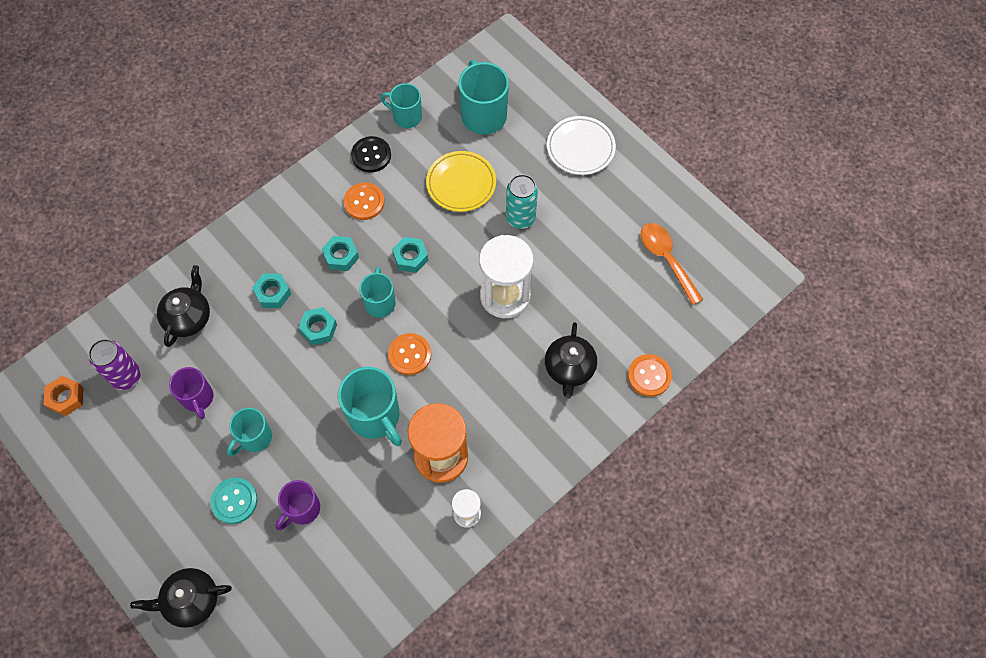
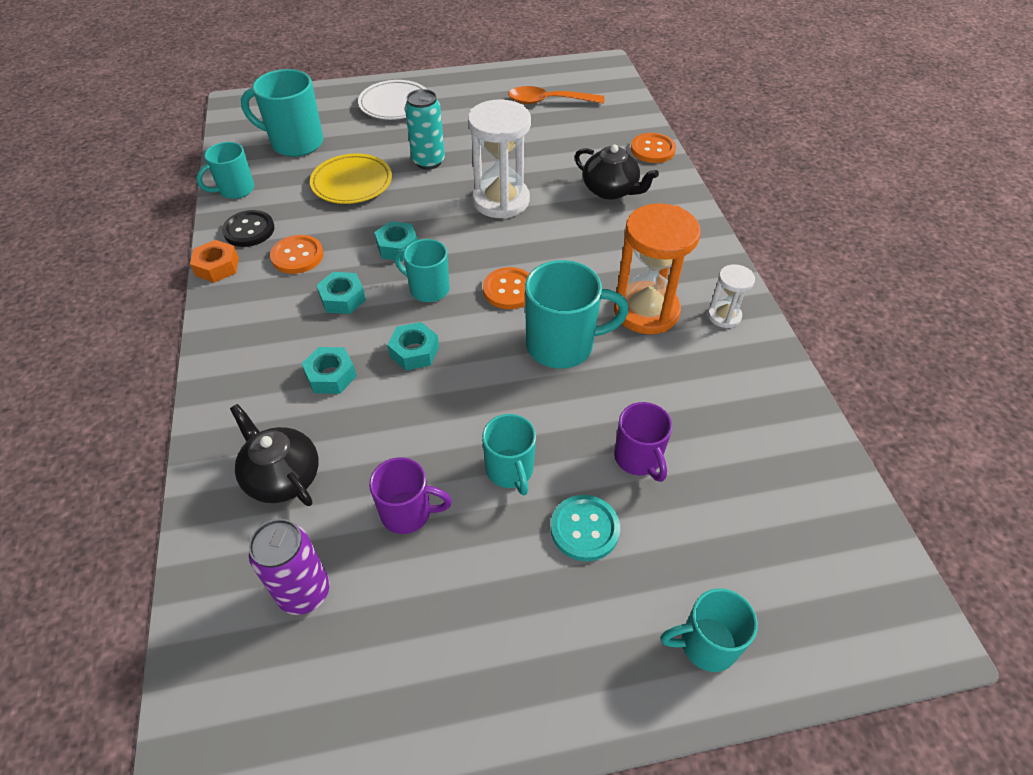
camera: 60 degrees left, 15 degrees down
orange nut [43,376,84,416] -> orange nut moved to [190,240,239,283]
black teapot [130,568,232,628] -> turquoise mug [661,588,758,672]

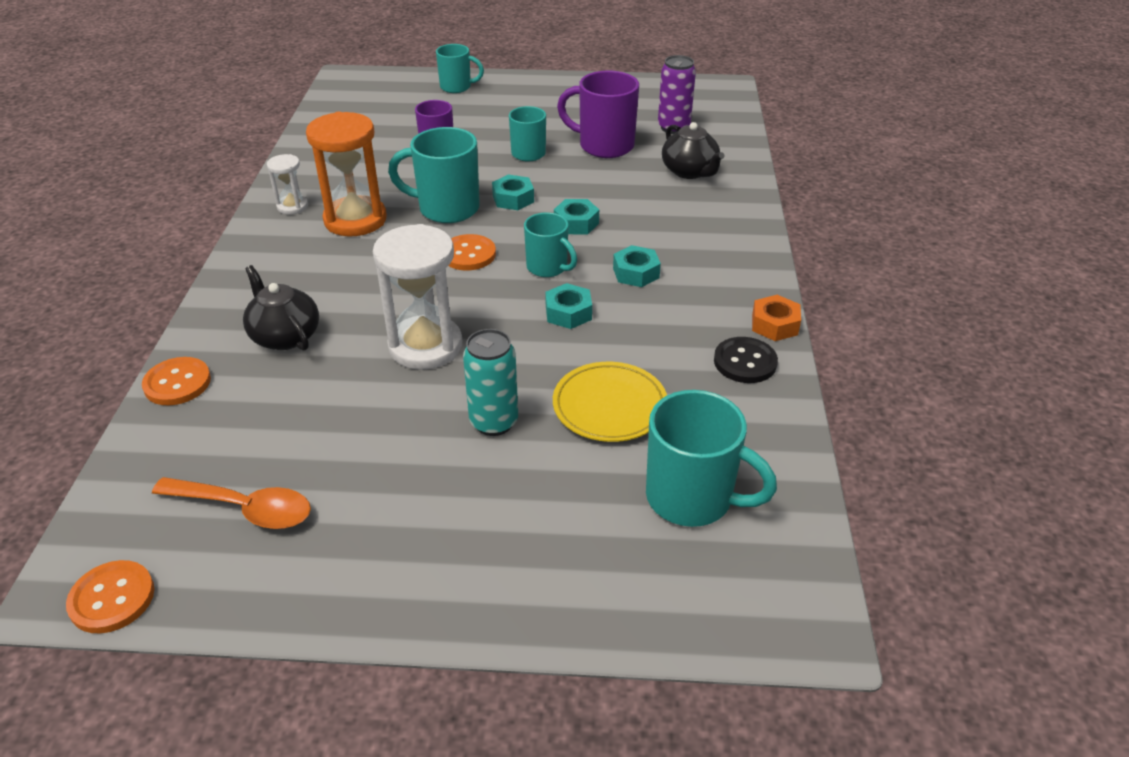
camera: 165 degrees left, 10 degrees down
turquoise mug [196,142,254,199] -> none
orange button [270,235,324,274] -> orange button moved to [66,560,154,633]
turquoise nut [302,347,357,394] -> turquoise nut moved to [492,174,534,210]
white plate [358,80,426,120] -> none
purple mug [369,457,452,534] -> purple mug [557,71,639,158], size x1.59
turquoise button [550,495,620,561] -> none

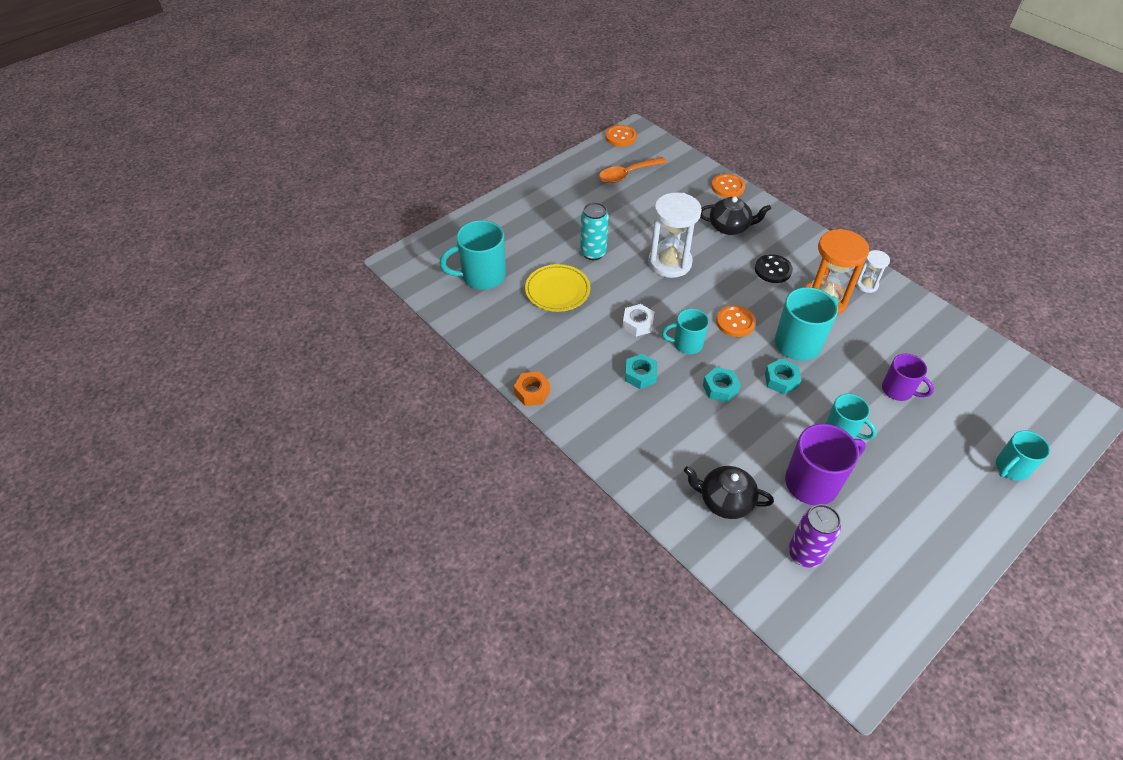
camera: 135 degrees right, 10 degrees up
turquoise nut [545,283,592,329] -> white nut [622,304,654,337]
black button [714,337,778,383] -> black button moved to [755,254,793,283]

